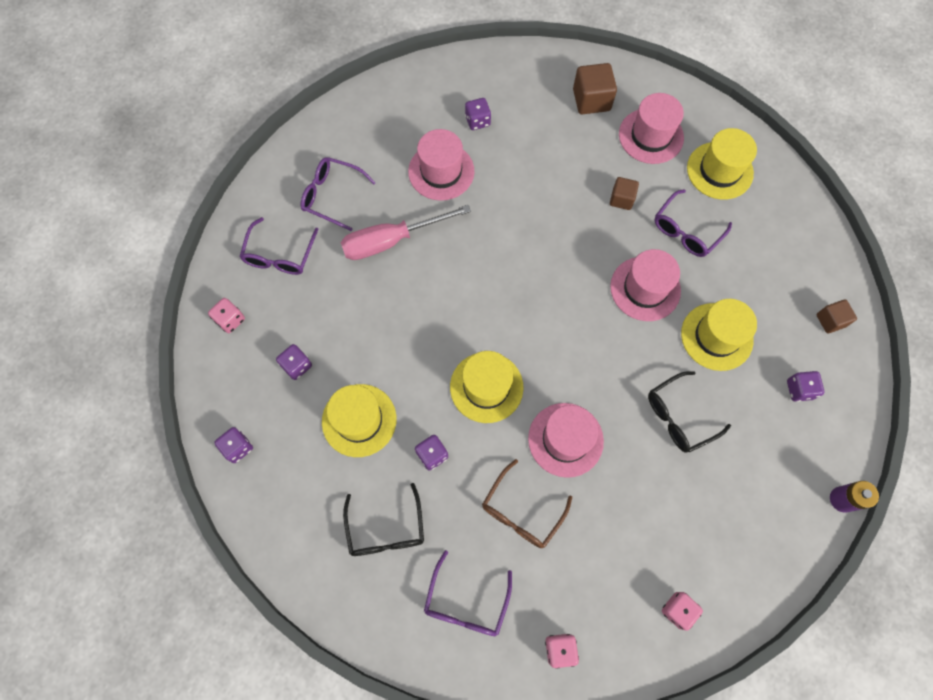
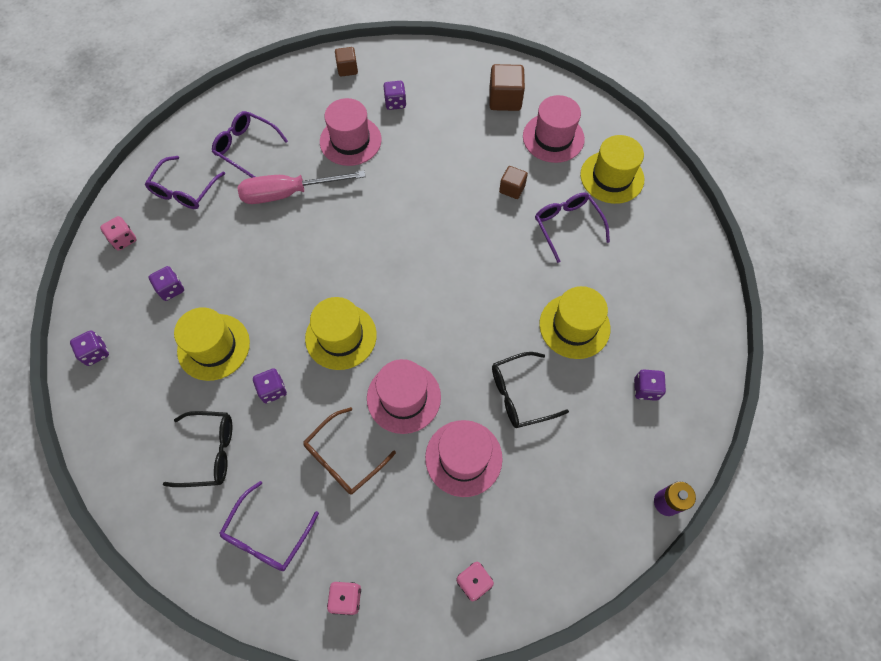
camera: 10 degrees right, 5 degrees down
black glasses [343,483,424,556] -> black glasses turned 90 degrees counterclockwise [163,411,232,487]
pink hat [610,249,681,321] -> pink hat moved to [425,420,503,497]
purple glasses [654,189,732,257] -> purple glasses turned 105 degrees clockwise [535,193,610,263]
brown cube [816,299,857,334] -> brown cube moved to [335,47,358,77]

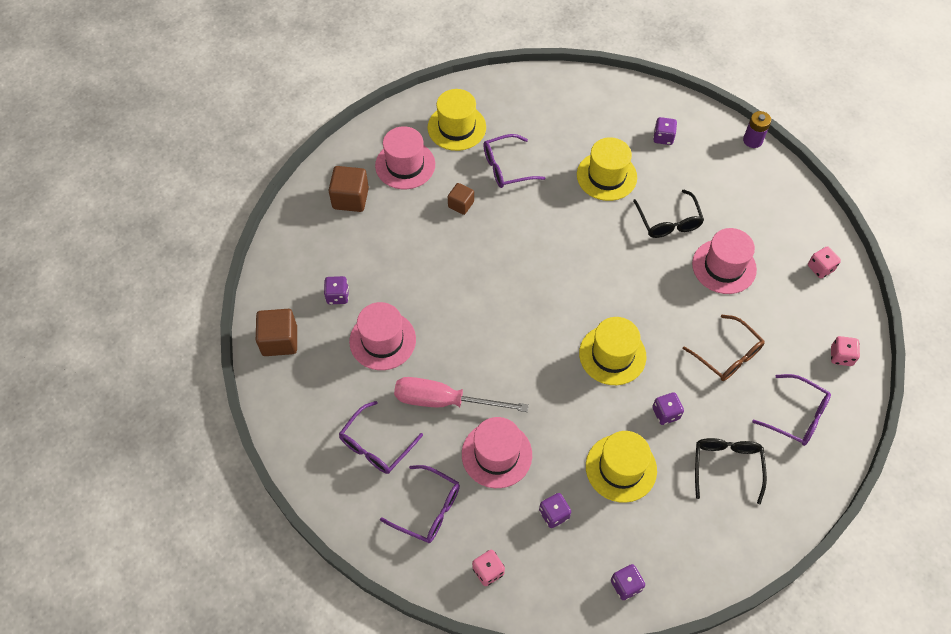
camera: 85 degrees left, 5 degrees down
pink screwdriver [237,171,366,204] -> pink screwdriver turned 105 degrees clockwise [394,377,529,412]
brown cube [335,47,358,77] -> brown cube [256,309,297,356], size x1.61
pink hat [367,359,441,434] -> pink hat moved to [462,417,532,488]

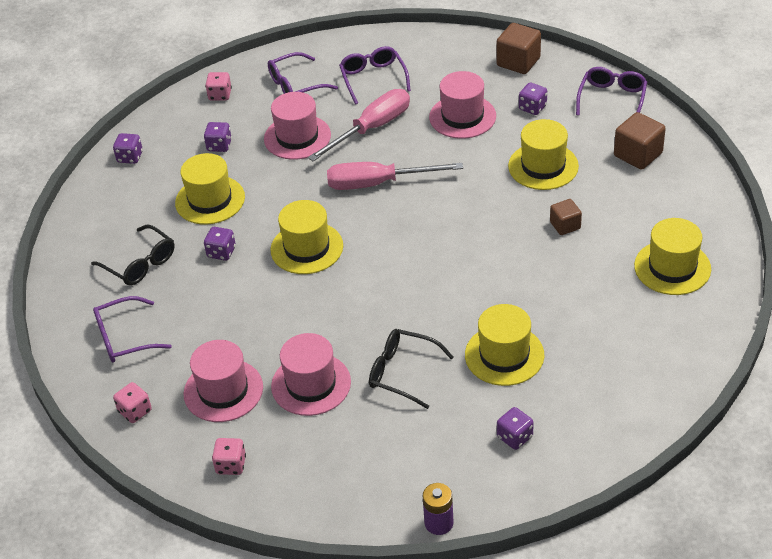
camera: 130 degrees right, 15 degrees down
pink hat [375,126,435,189] -> pink hat moved to [184,340,263,422]
purple glasses [483,134,545,188] -> purple glasses moved to [576,67,647,115]
brown glasses [683,315,765,381] -> none
none -> pink screwdriver [327,162,463,190]
none -> yellow hat [508,119,579,190]

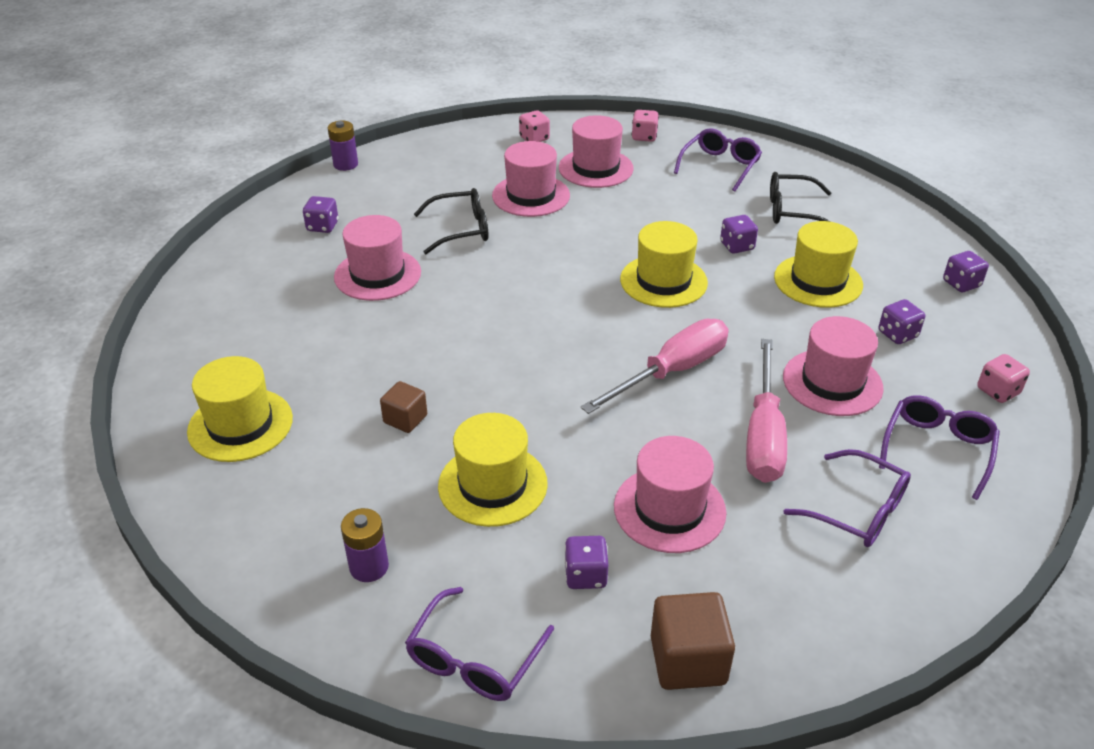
camera: 140 degrees right, 5 degrees down
yellow hat [465,304,544,386] -> pink hat [334,215,421,301]
purple glasses [576,67,647,115] -> purple glasses turned 45 degrees clockwise [405,587,554,701]
brown cube [614,112,666,170] -> purple battery [341,508,389,582]

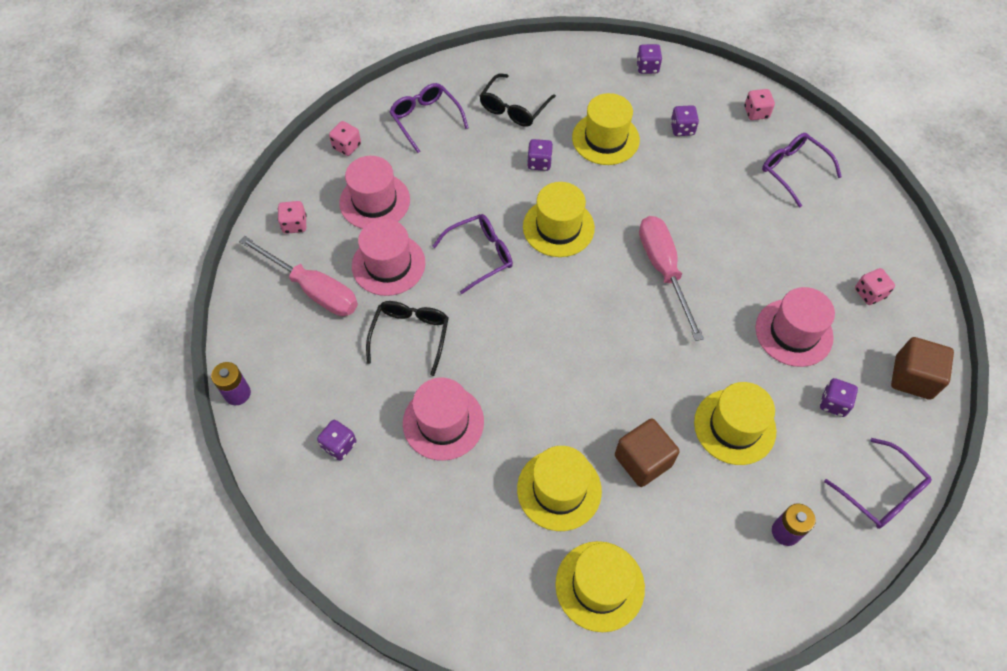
camera: 65 degrees left, 20 degrees up
brown cube [380,381,427,433] -> brown cube [615,418,679,487], size x1.61
pink screwdriver [746,339,787,483] -> pink screwdriver moved to [239,236,358,316]
pink hat [783,316,884,416] -> none
purple glasses [783,449,911,547] -> purple glasses moved to [432,214,513,294]
none -> yellow hat [517,446,602,531]
none -> pink dice [855,268,895,305]

